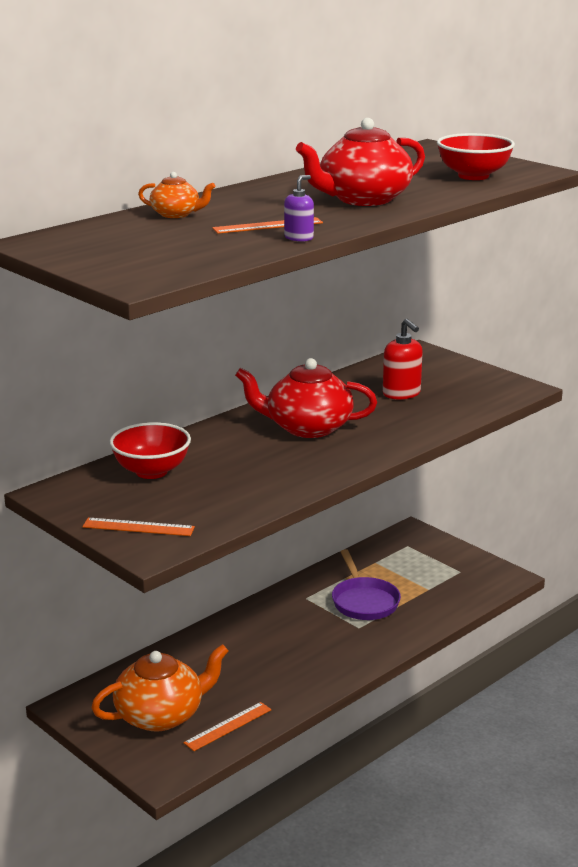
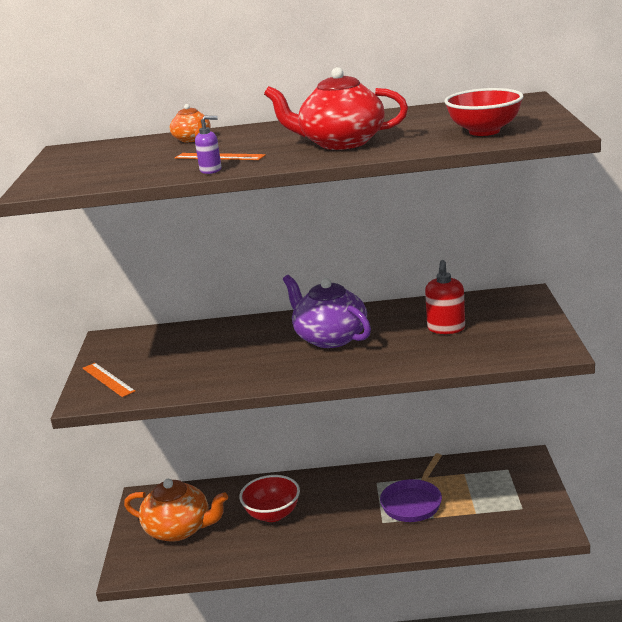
camera: 45 degrees right, 0 degrees up
red bowl [109,422,191,479] -> red bowl moved to [239,475,300,522]
orange ruler [183,702,272,751] -> none
red teapot [235,358,377,438] -> purple teapot [283,275,371,348]

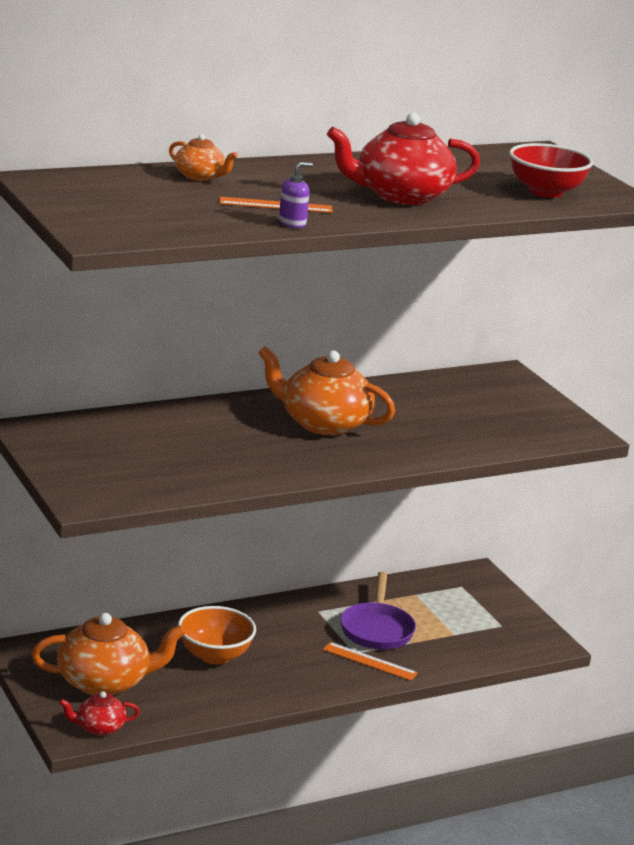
camera: 30 degrees left, 0 degrees up
orange ruler [82,363,136,397] -> orange ruler moved to [323,642,418,681]
red bowl [239,475,300,522] -> orange bowl [178,606,256,665]
purple teapot [283,275,371,348] -> orange teapot [258,346,395,435]
red soap dispenser [425,260,465,334] -> none
none -> red teapot [59,691,140,736]

